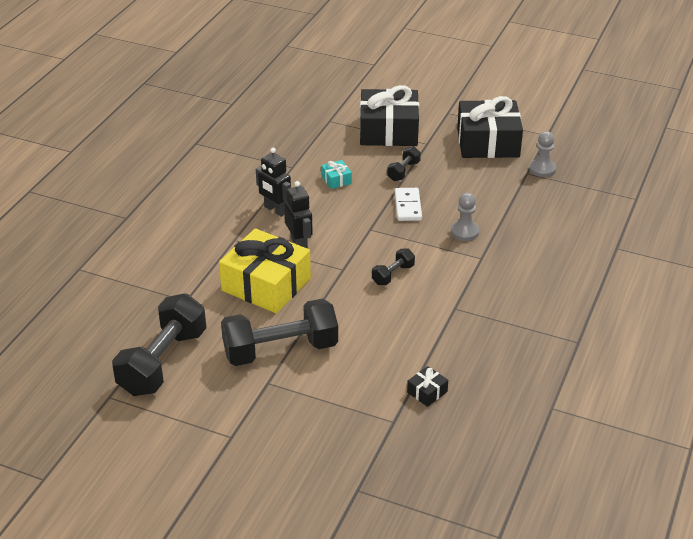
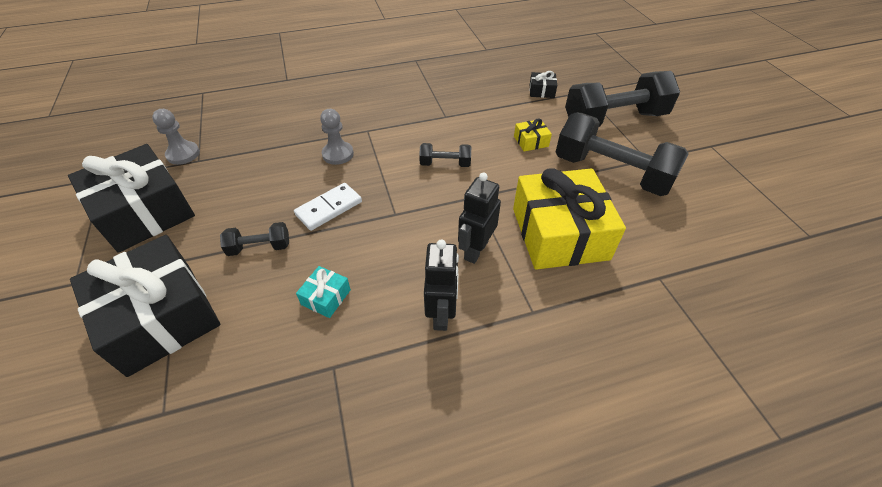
camera: 130 degrees left, 10 degrees up
black dumbbell [112,293,206,396] -> black dumbbell moved to [565,71,680,127]
none -> yellow gift [514,118,552,151]

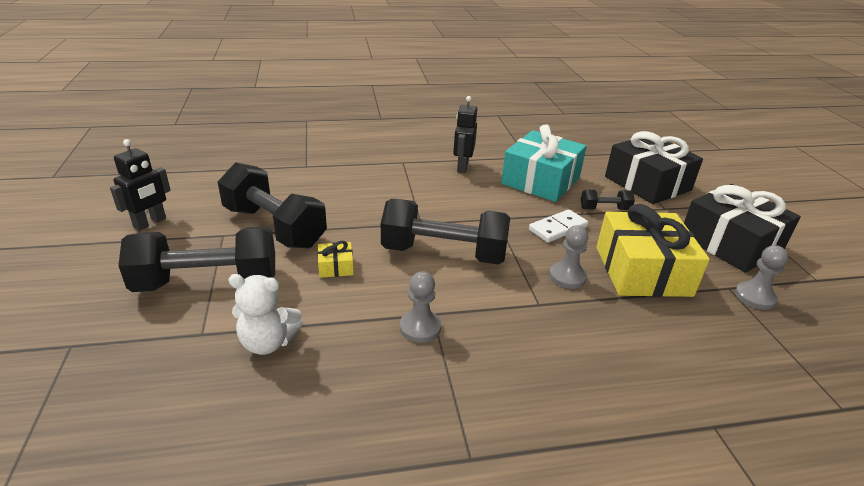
camera: 175 degrees left, 15 degrees down
turquoise gift [296,266,351,318] -> turquoise gift [501,124,587,202], size x2.46
black dumbbell [419,143,471,167] -> black dumbbell [381,199,510,264], size x2.18
black robot [458,173,501,264] -> black robot moved to [110,139,171,231]
yellow gift [513,168,626,270] -> yellow gift moved to [596,204,710,297]
black gift [530,71,557,98] -> white teddy bear [228,274,303,355]
none -> grey pawn [400,271,441,343]

